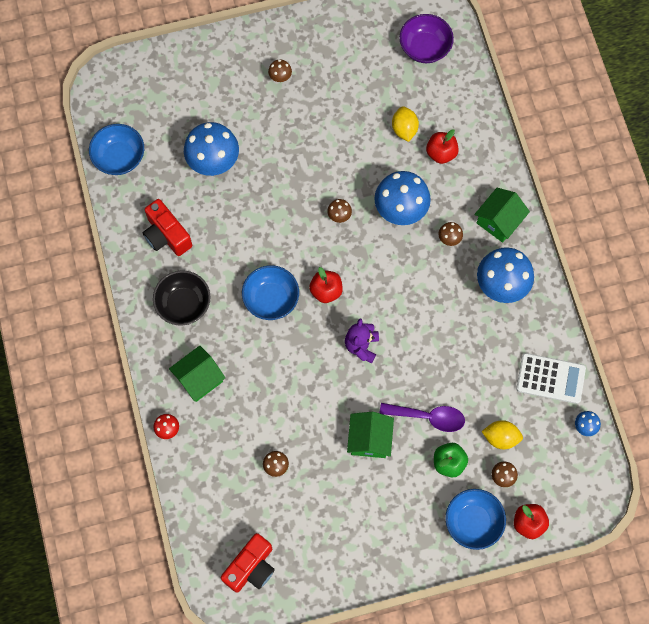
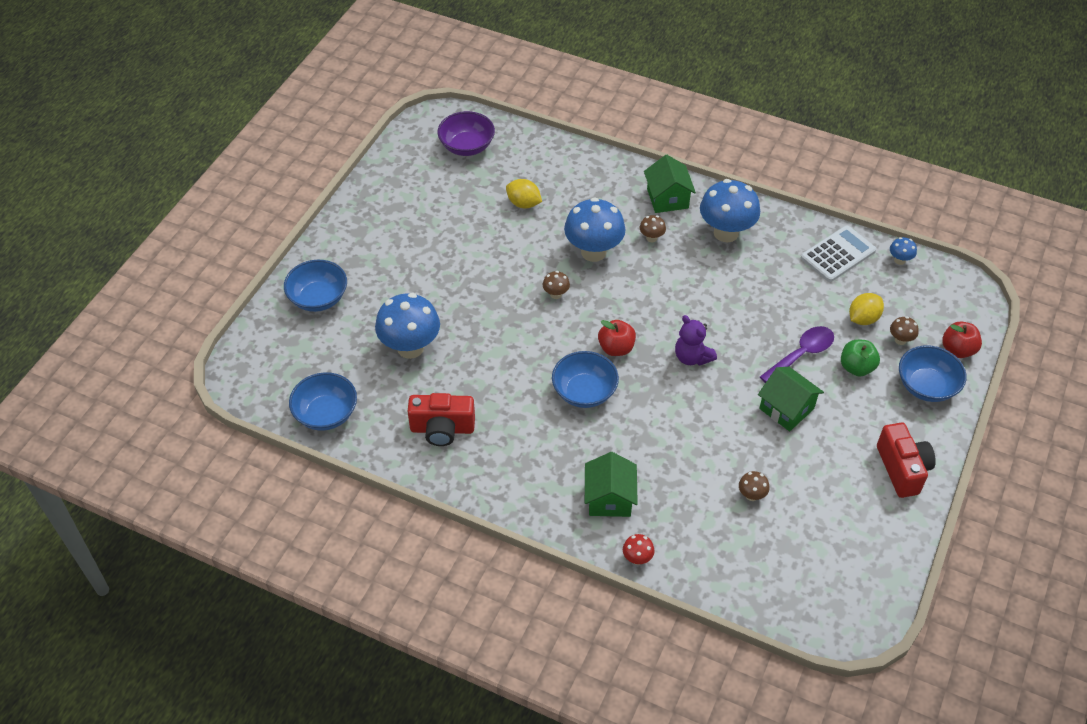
camera: 50 degrees left, 20 degrees down
black bowl [153,271,211,326] -> none
red camera [221,533,275,593] -> red camera moved to [877,422,936,498]
brown mushroom [268,59,292,82] -> none
red apple [426,129,459,164] -> none
none -> blue bowl [284,260,347,312]

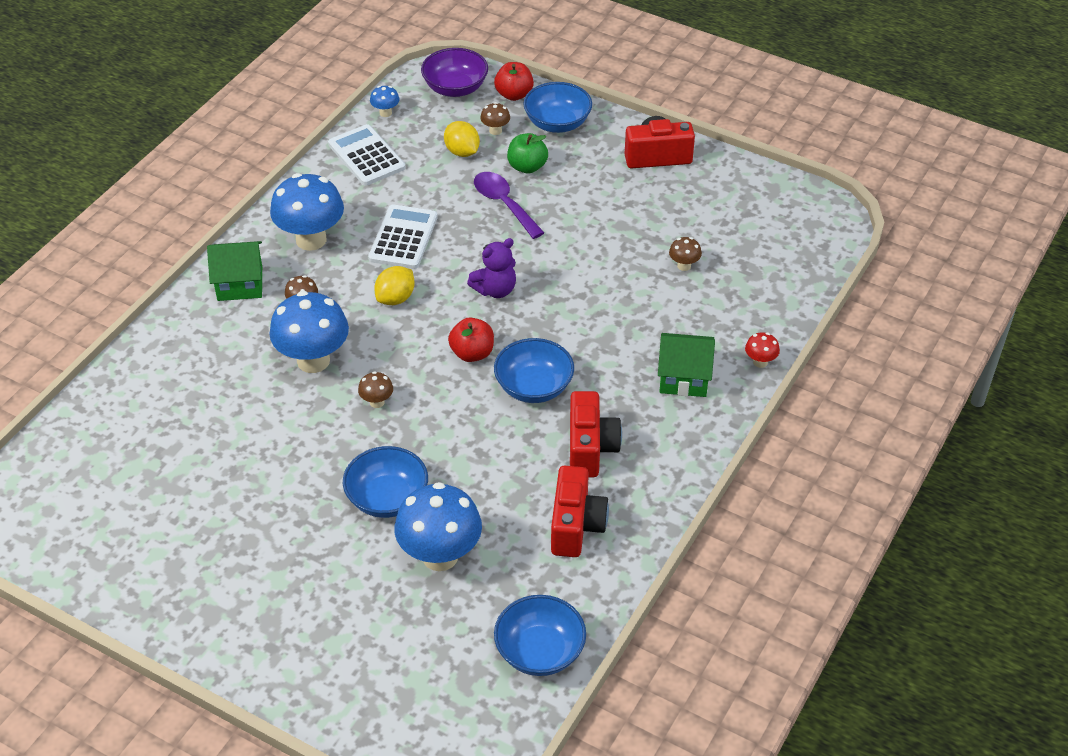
camera: 85 degrees left, 5 degrees down
blue bowl [284,260,347,312] -> blue bowl moved to [343,446,428,518]
purple bowl [437,111,495,156] -> purple bowl moved to [421,48,488,97]
yellow lemon [506,179,542,208] -> yellow lemon moved to [374,266,415,305]
green house [758,367,824,431] -> none
none -> white calculator [368,204,438,269]
none -> red camera [570,391,622,477]

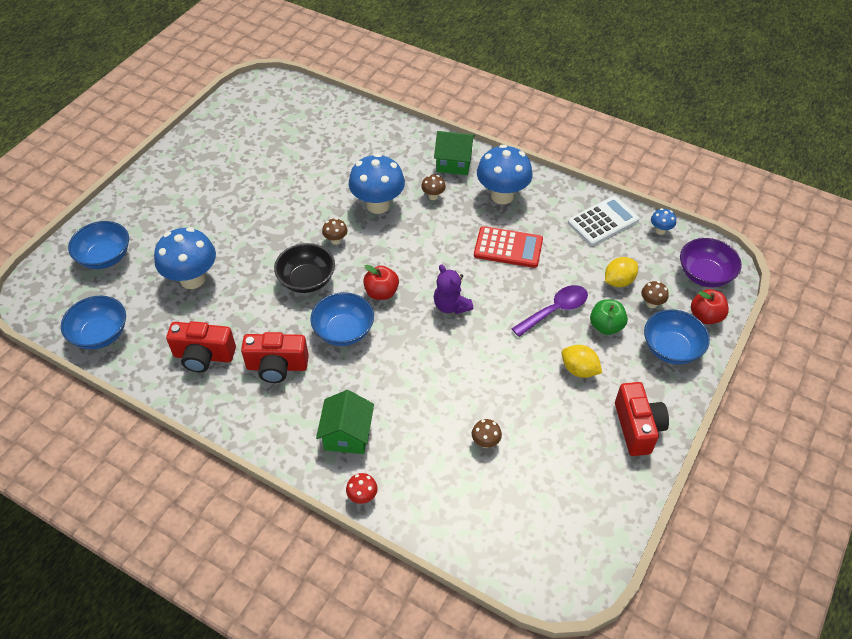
camera: 90 degrees right, 5 degrees up
green house [207,241,262,301] -> green house turned 75 degrees counterclockwise [434,131,475,175]
blue bowl [343,446,428,518] -> blue bowl moved to [68,221,129,269]
white calculator [368,204,438,269] -> red calculator [474,226,543,268]
yellow lemon [374,266,415,305] -> yellow lemon moved to [562,345,602,378]
none -> black bowl [274,243,335,293]

